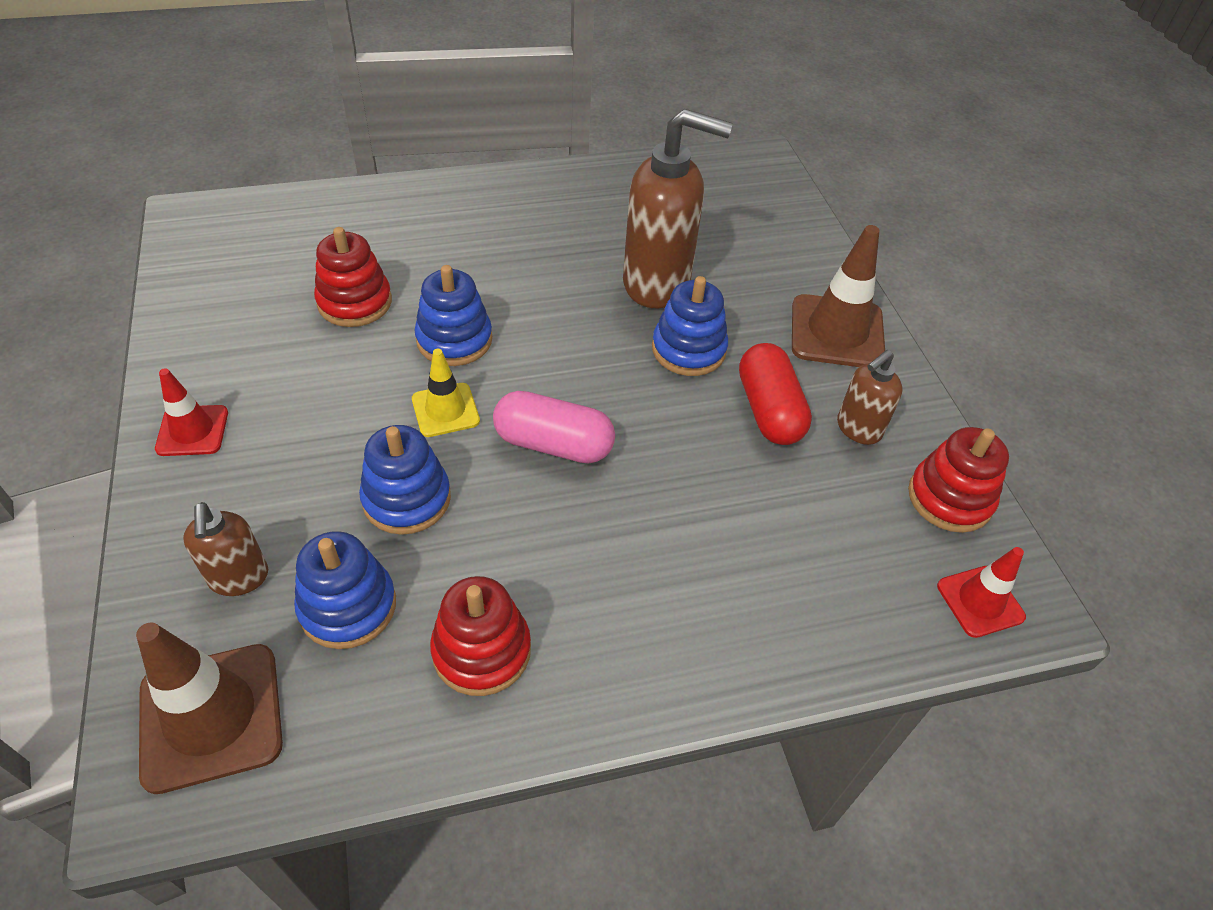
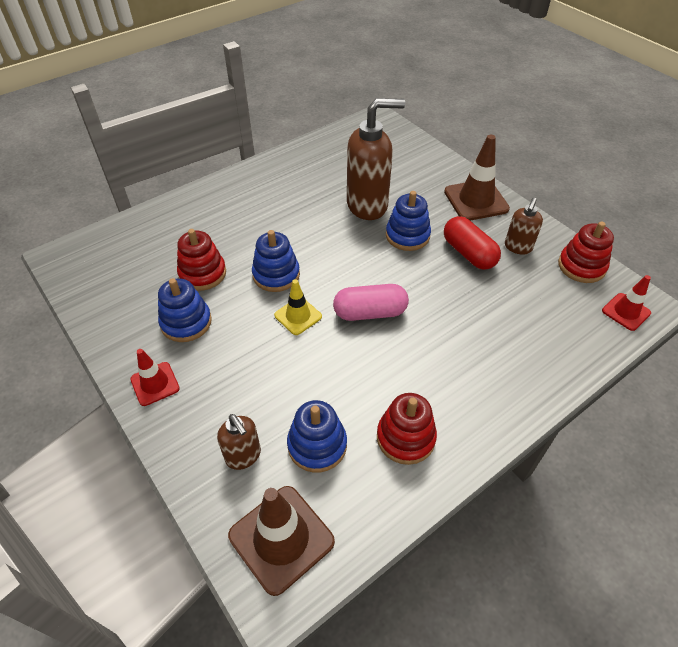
camera: 20 degrees left, 0 degrees up
blue stacking toy [359,425,451,535] -> blue stacking toy moved to [158,278,212,342]

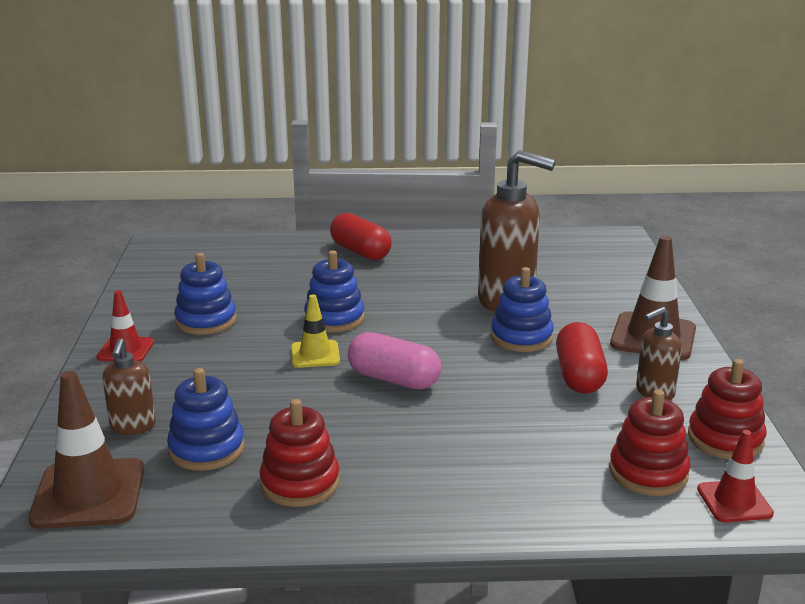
camera: 35 degrees right, 25 degrees down
red stacking toy [177,229,226,291] -> red stacking toy moved to [609,390,691,496]
none -> red capsule [330,213,392,260]

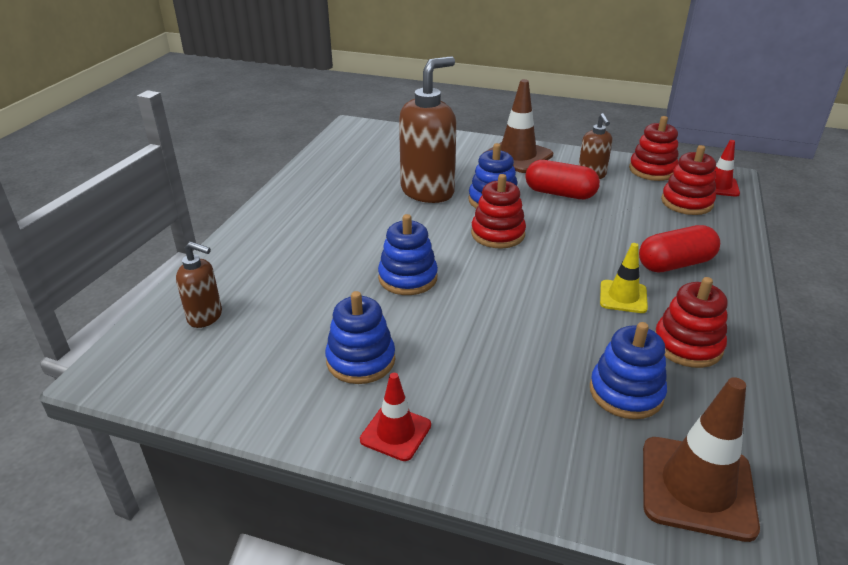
camera: 70 degrees left, 10 degrees up
brown soap dispenser [102,338,156,435] -> brown soap dispenser moved to [176,241,222,328]
yellow traffic cone [291,294,340,368] -> yellow traffic cone moved to [600,243,648,313]
red capsule [330,213,392,260] -> red capsule moved to [639,225,720,272]
pink capsule [348,332,441,389] -> none
none -> red stacking toy [471,174,526,248]

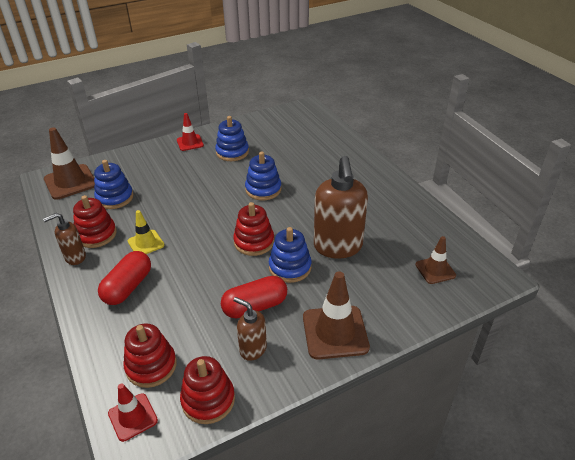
camera: 135 degrees right, 5 degrees up
brown soap dispenser [176,241,222,328] -> brown soap dispenser moved to [43,213,86,265]
none -> brown traffic cone [416,236,456,284]

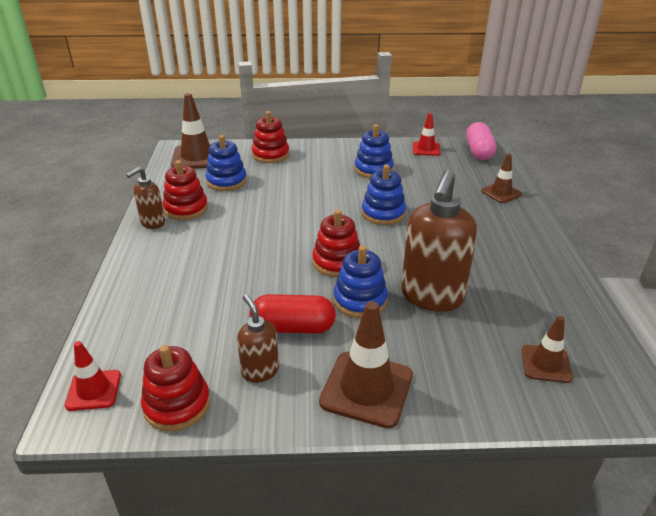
camera: 25 degrees right, 5 degrees down
brown soap dispenser [43,213,86,265] -> brown soap dispenser turned 45 degrees counterclockwise [126,167,165,229]
red capsule [98,251,151,305] -> none
red stacking toy [123,324,177,388] -> red stacking toy moved to [252,111,289,163]
yellow traffic cone [128,210,164,254] -> none
red traffic cone [177,113,204,151] -> red traffic cone moved to [413,113,440,156]
none -> pink capsule [466,122,497,160]
none -> brown traffic cone [481,154,522,203]

